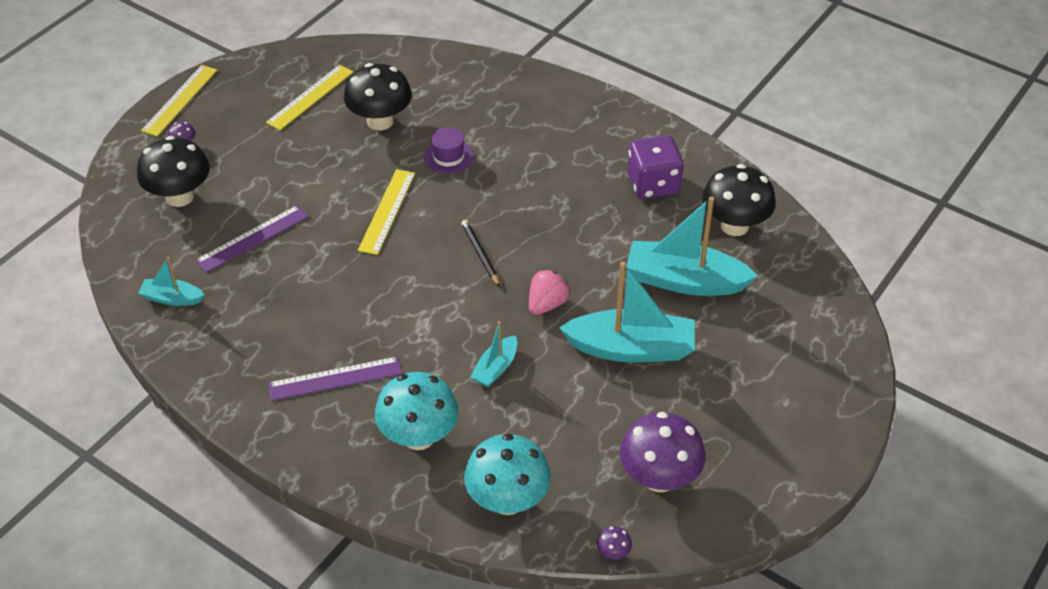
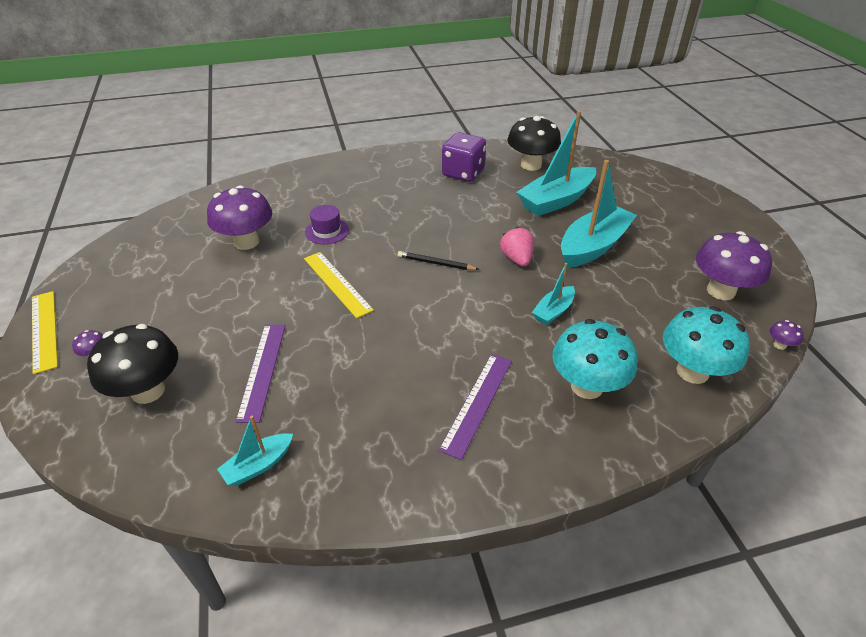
camera: 50 degrees left, 5 degrees down
yellow ruler [266,65,353,130] -> none
black mushroom [344,63,412,130] -> purple mushroom [207,185,272,250]
turquoise boat [470,321,517,387] -> turquoise boat turned 60 degrees clockwise [532,263,575,325]

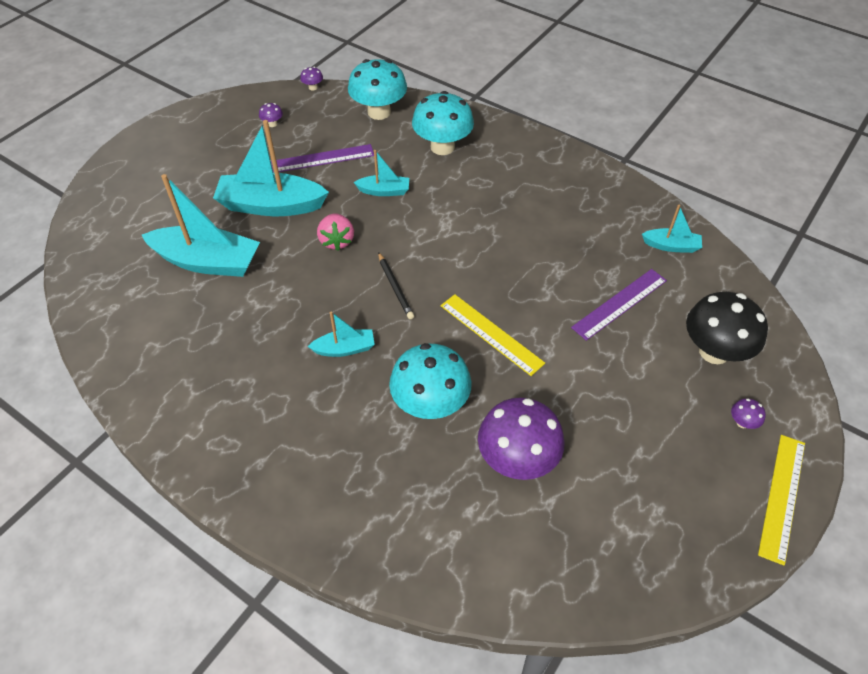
camera: 130 degrees left, 10 degrees up
yellow ruler [304,252,374,318] -> yellow ruler turned 60 degrees counterclockwise [441,294,545,376]
purple hat [305,205,349,244] -> turquoise mushroom [389,343,472,419]
purple ruler [439,354,512,460] -> purple ruler moved to [271,144,374,173]
purple dice [442,132,486,182] -> none
pink strawberry [500,227,534,267] -> pink strawberry turned 45 degrees counterclockwise [317,214,354,251]
black mushroom [507,116,561,171] -> none
purple mushroom [696,231,772,300] -> purple mushroom [259,103,283,127], size x0.40
none -> turquoise boat [308,311,375,357]

